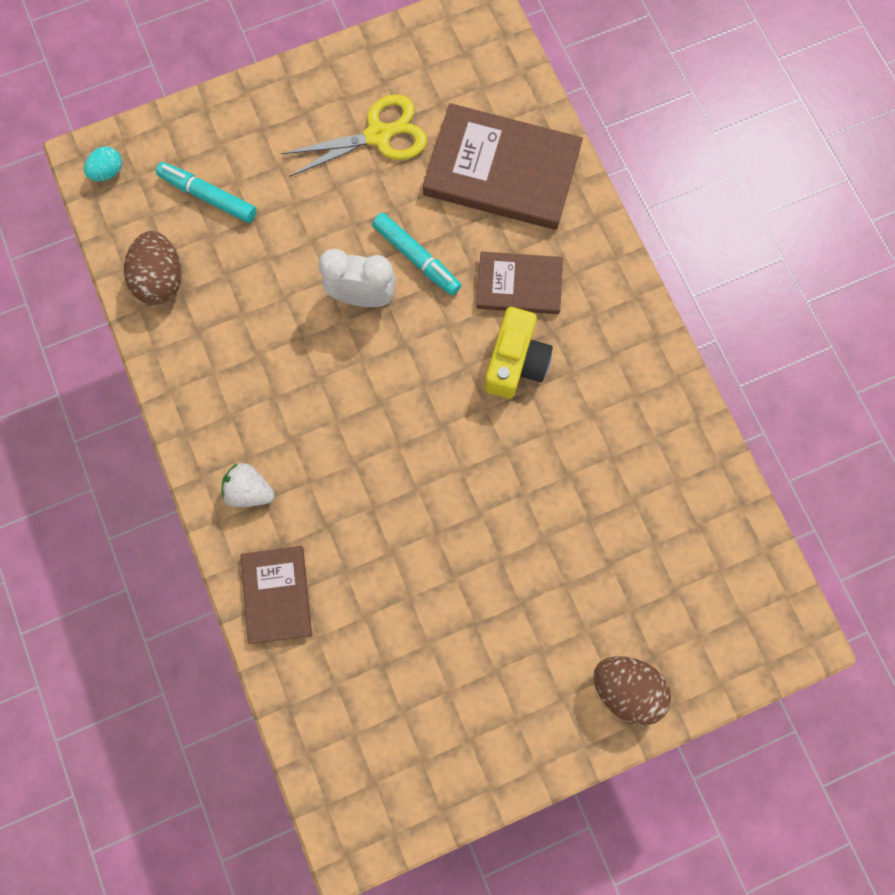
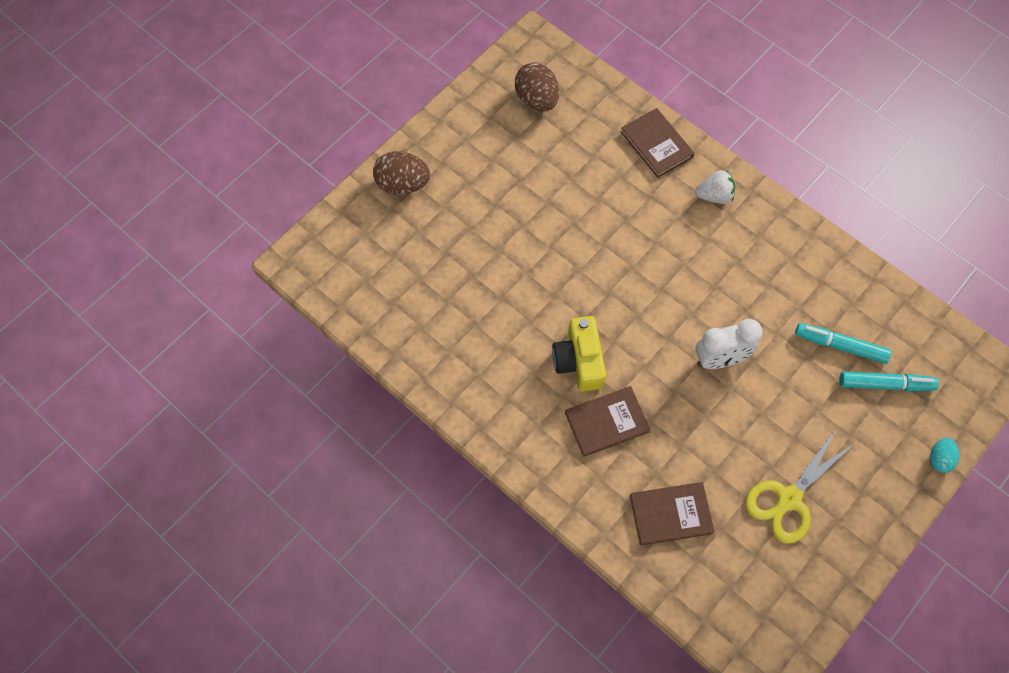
camera: 155 degrees right, 10 degrees down
turquoise egg [84,147,122,181] -> turquoise egg moved to [930,438,960,473]
brown egg [124,231,181,305] -> brown egg moved to [515,62,559,112]
turquoise marker [372,213,461,295] -> turquoise marker moved to [795,323,892,364]
brown book [423,103,583,230] -> brown book [630,482,715,546], size x0.58

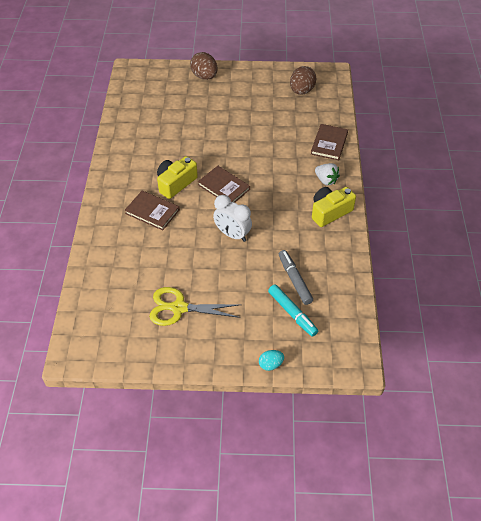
camera: 50 degrees right, 15 degrees down
brown book [630,482,715,546] -> brown book moved to [198,166,250,203]
turquoise marker [795,323,892,364] -> grey marker [279,250,313,305]
none -> yellow camera [312,187,356,227]

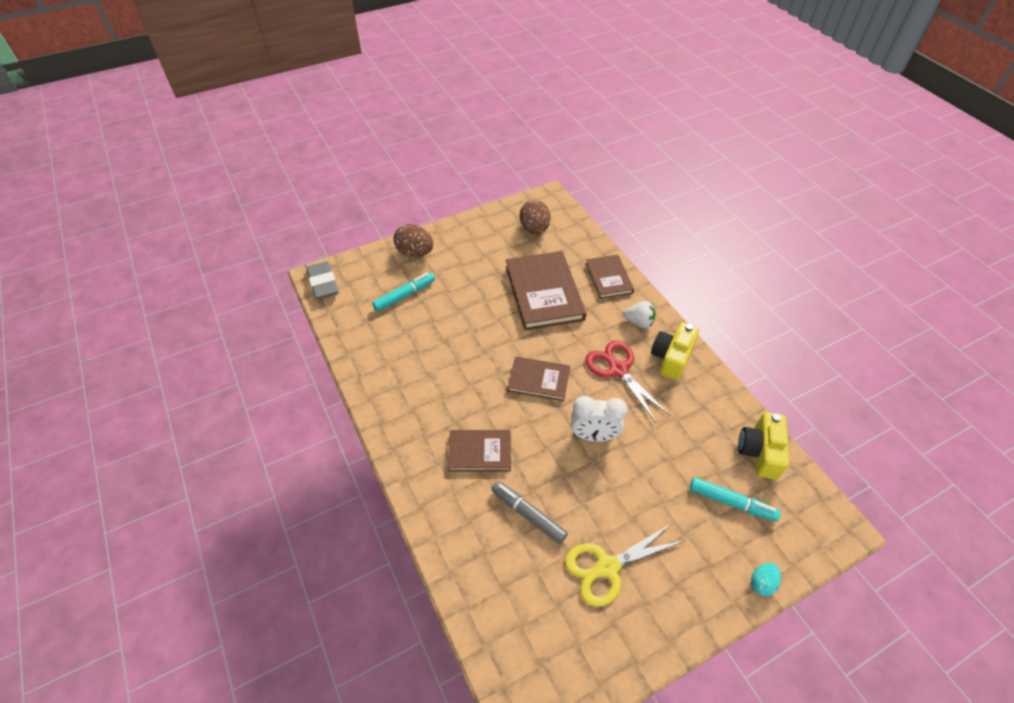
camera: 30 degrees left, 0 degrees up
yellow camera [157,156,198,199] -> yellow camera moved to [738,412,789,480]
grey marker [279,250,313,305] -> grey marker moved to [491,481,568,544]
none -> grey eraser [306,261,339,299]
none -> turquoise marker [372,272,435,312]
none -> brown book [506,251,586,330]
none -> red scissors [585,341,670,423]

